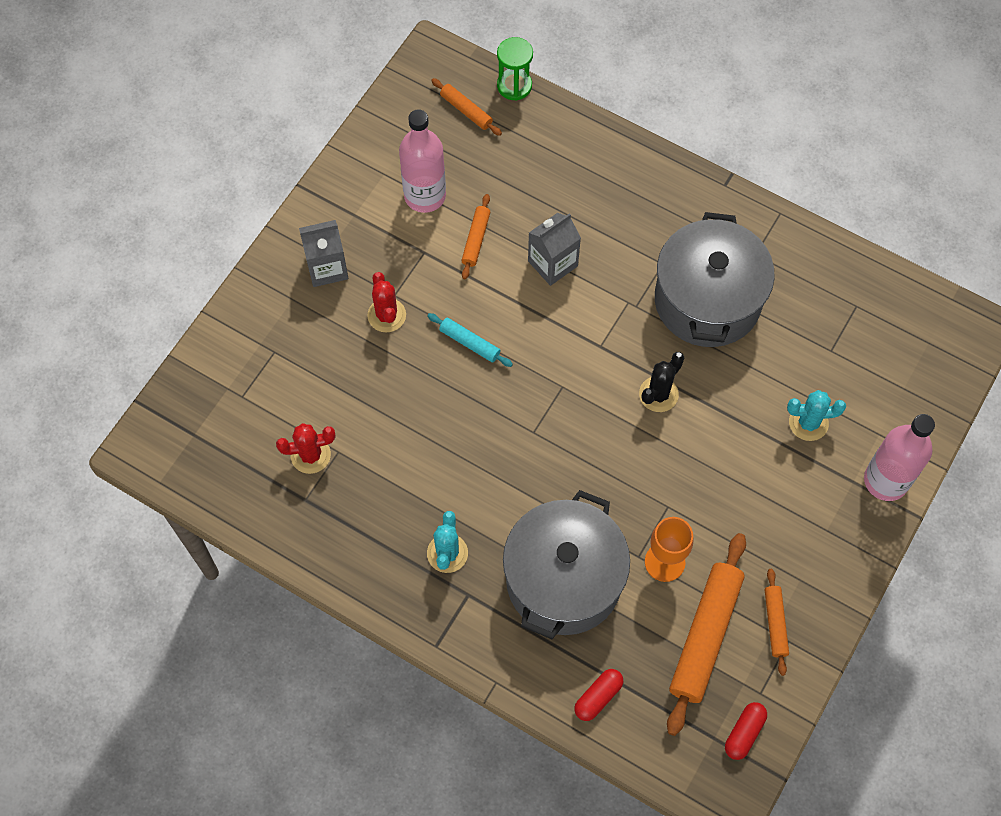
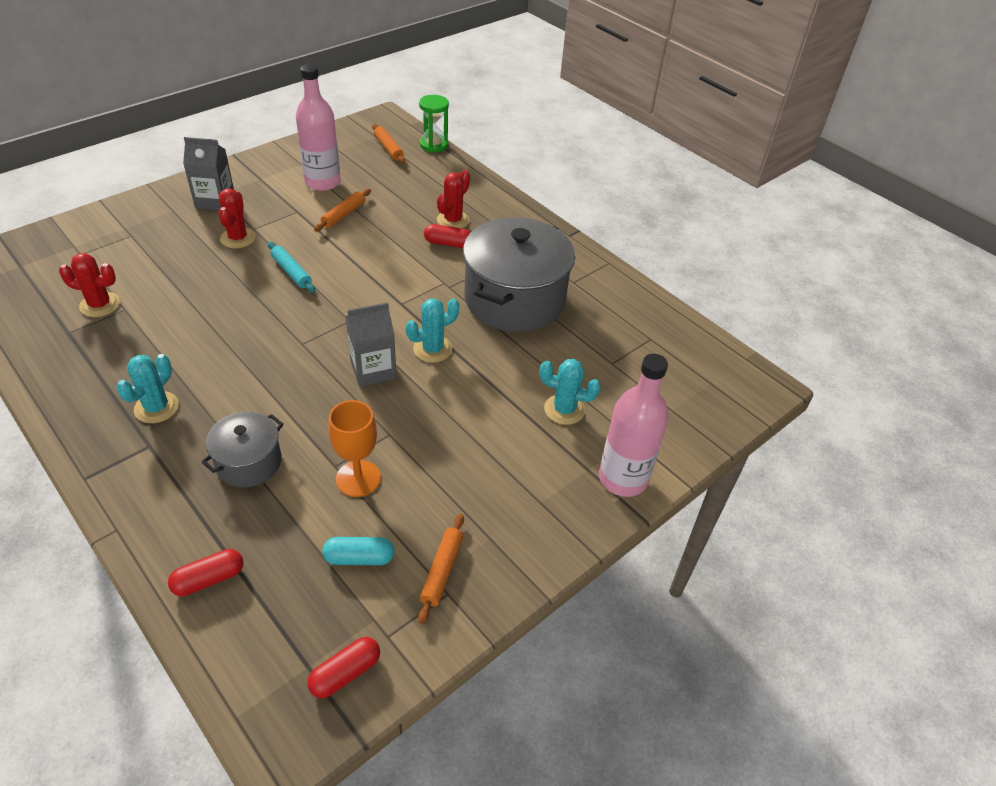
camera: 15 degrees right, 20 degrees down
grey pot [503,490,630,639] -> grey pot [201,412,284,487], size x0.52
grey carton [528,213,581,286] -> grey carton moved to [345,302,397,387]
black cactus [639,352,684,412] -> turquoise cactus [406,299,459,363]
orange rolling pin [667,533,746,736] -> turquoise capsule [323,537,395,565]
none -> red capsule [424,224,470,248]
none -> red cactus [437,170,470,228]

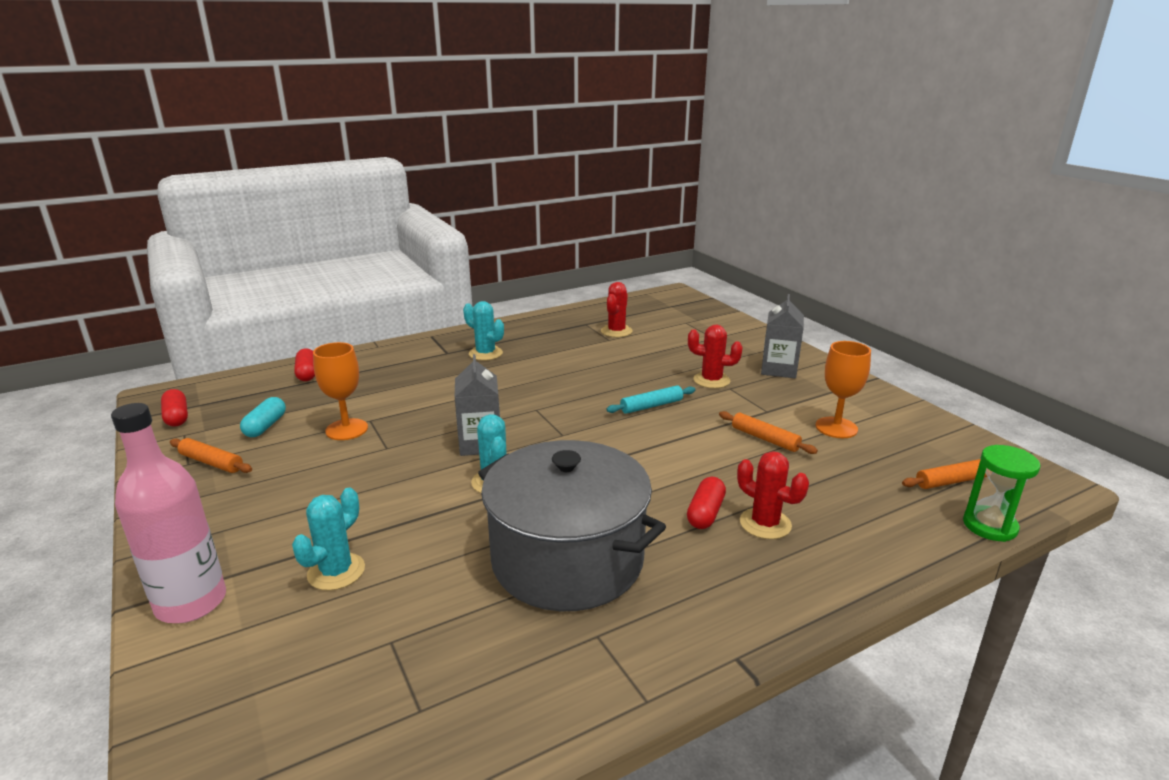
camera: 105 degrees right, 20 degrees down
grey pot [201,412,284,487] -> none
pink bottle [296,64,341,191] -> orange goblet [815,341,871,438]

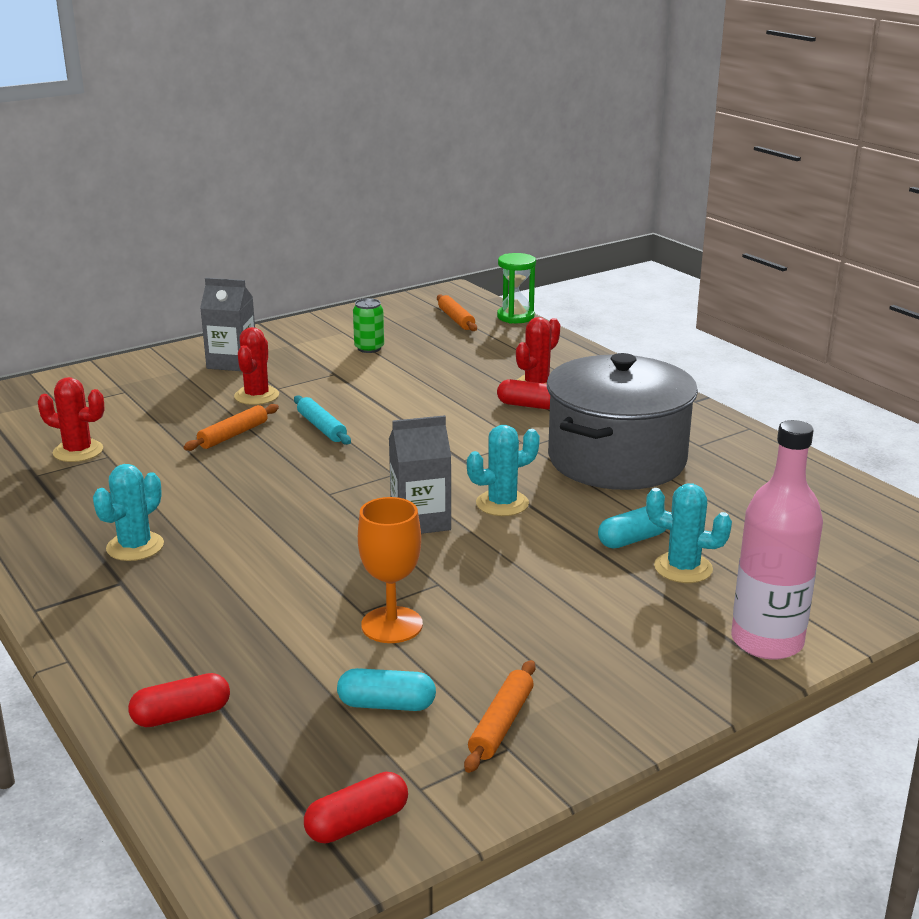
camera: 95 degrees left, 0 degrees up
orange rolling pin [719,411,818,454] -> orange rolling pin moved to [183,404,279,451]
orange goblet [815,341,871,438] -> green can [353,298,384,353]
none -> turquoise capsule [598,506,666,548]

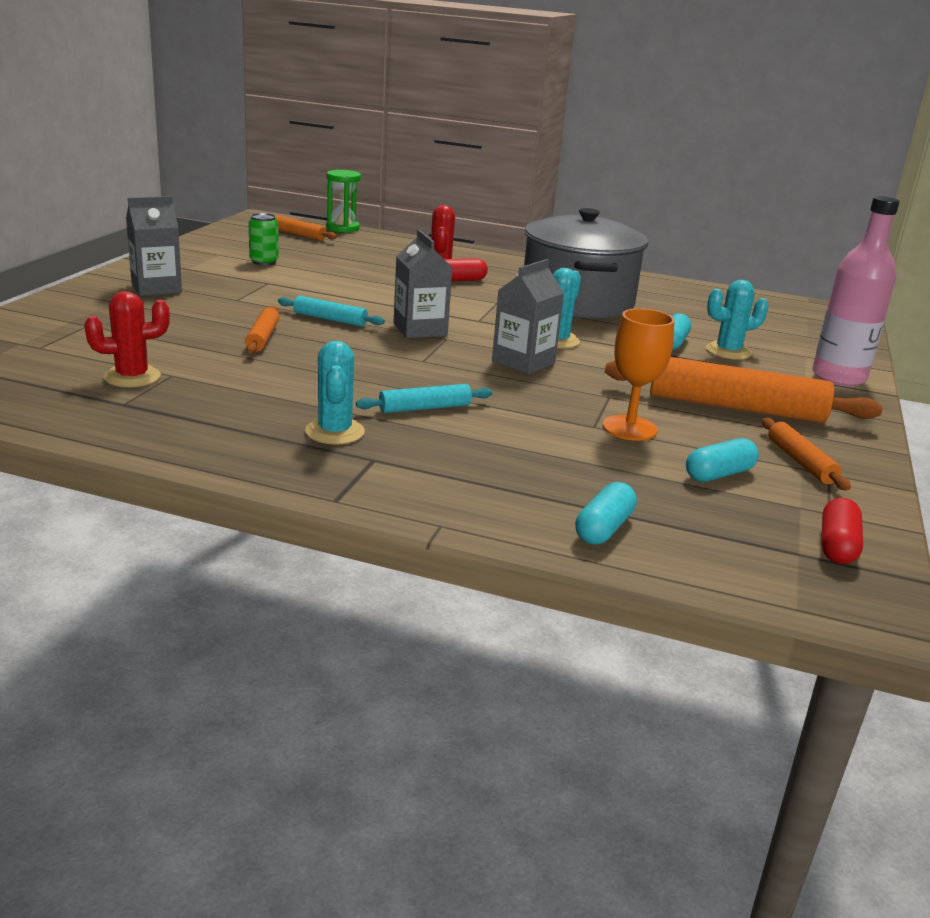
camera: 40 degrees left, 0 degrees up
red capsule [128,673,230,727] -> turquoise capsule [575,482,637,545]
red cactus [234,327,279,405] -> none
none -> turquoise rolling pin [356,384,492,413]
none -> grey carton [394,229,452,338]
none -> orange rolling pin [605,357,883,423]

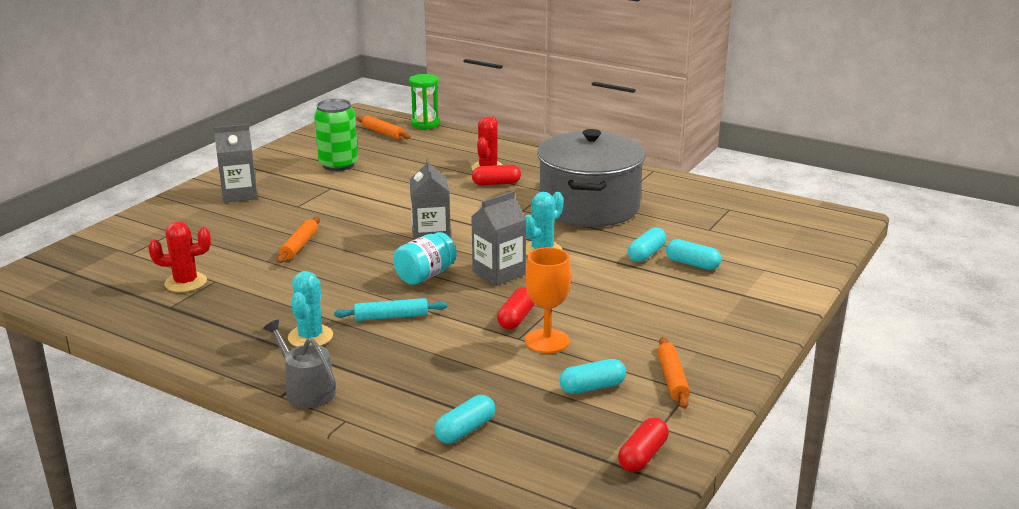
camera: 15 degrees right, 0 degrees up
green can [249,213,279,266] -> green can [314,99,358,171], size x1.64
turquoise rolling pin [278,296,385,327] -> none
orange rolling pin [605,357,883,423] -> none
turquoise cactus [706,280,769,360] -> turquoise capsule [666,239,721,270]
pink bottle [812,196,899,386] -> none
none -> grey watering can [263,320,336,408]
none -> turquoise jar [393,232,457,285]
none -> red capsule [497,287,535,330]

